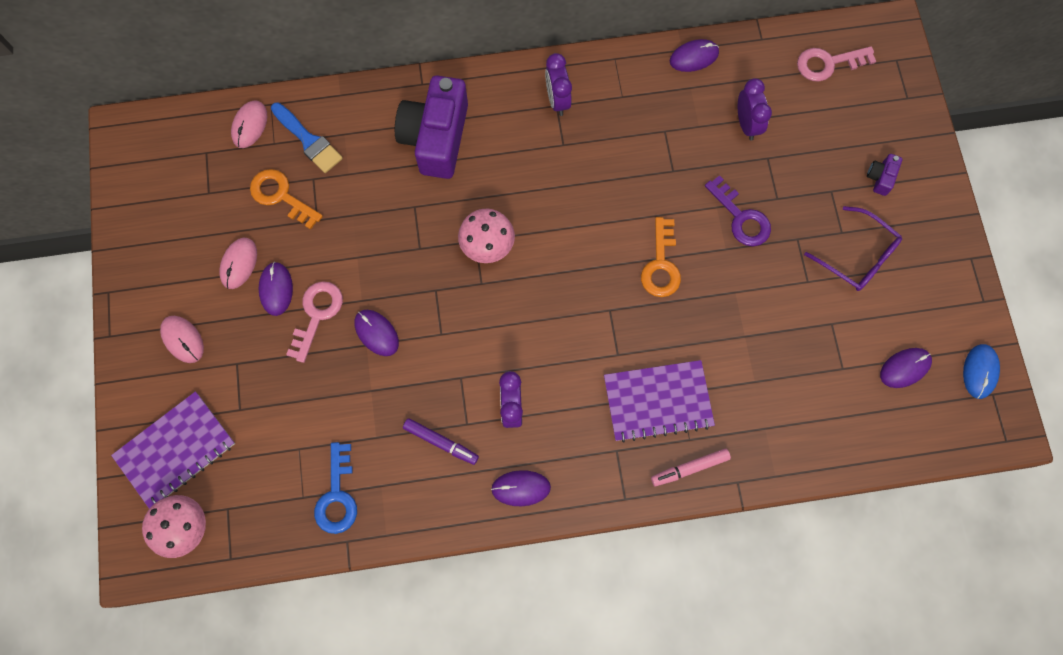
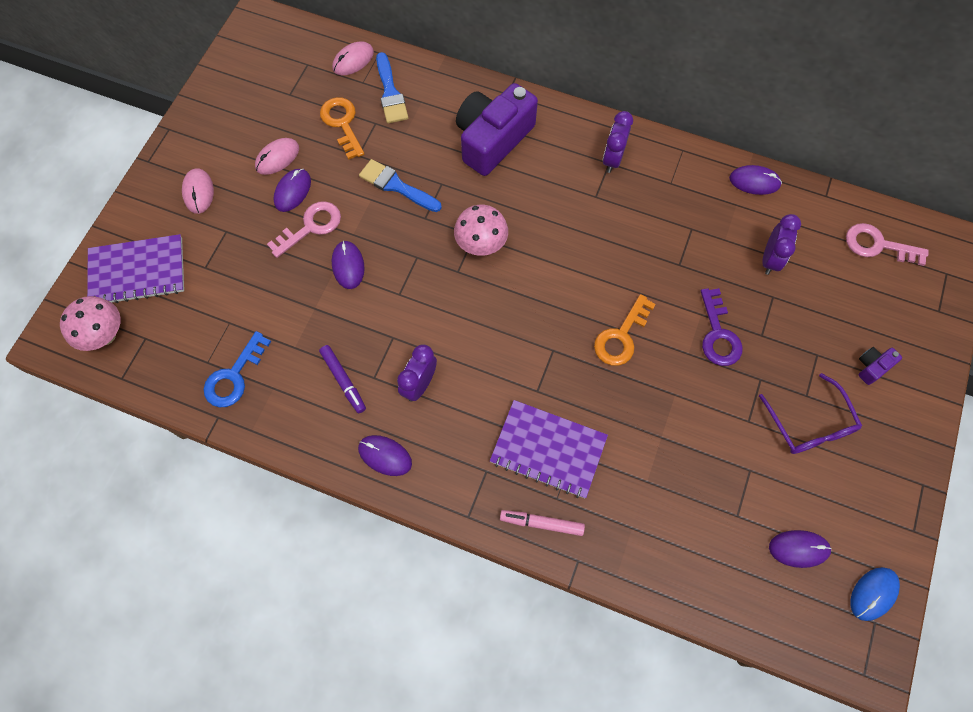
camera: 30 degrees right, 5 degrees down
none -> blue brush [359,159,442,212]

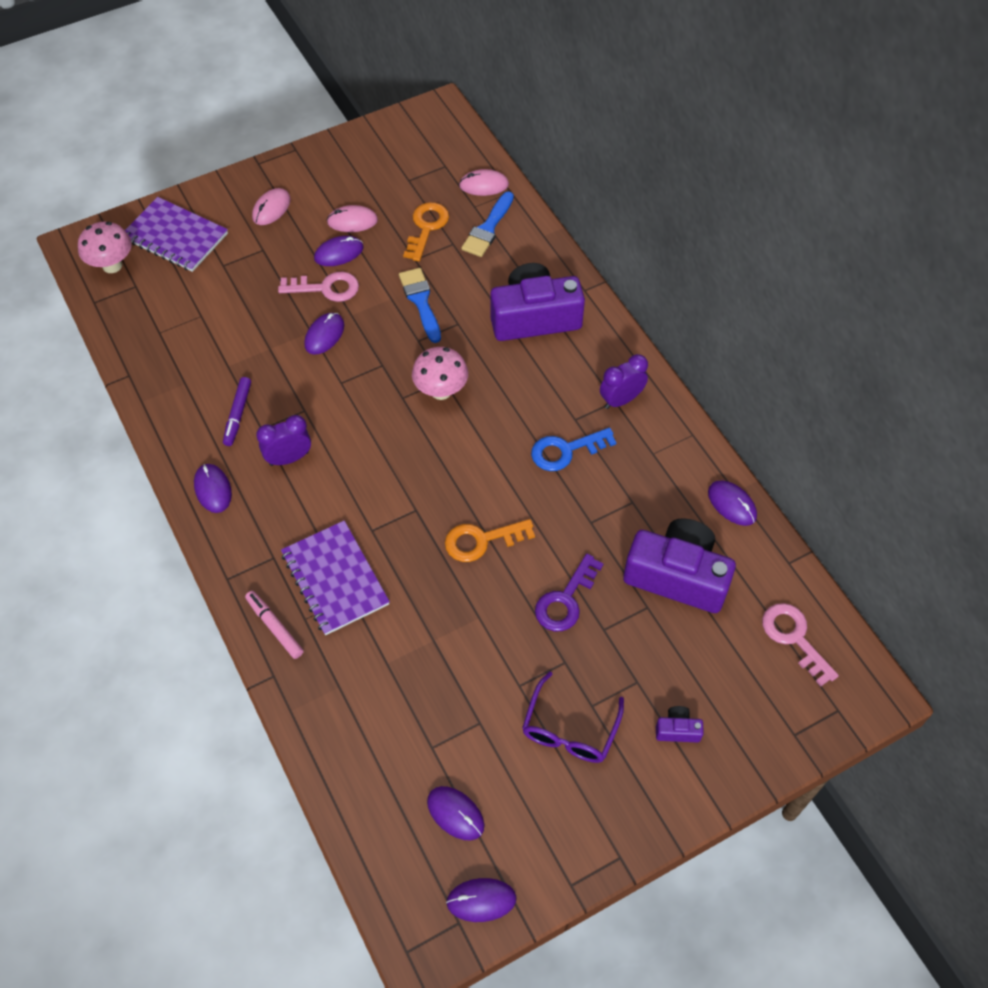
camera: 40 degrees right, 10 degrees down
blue key [204,331,271,407] -> blue key moved to [531,428,617,471]
purple clock [763,214,801,275] -> purple camera [623,518,736,613]
blue mouse [850,567,900,621] -> purple mouse [446,878,517,922]

